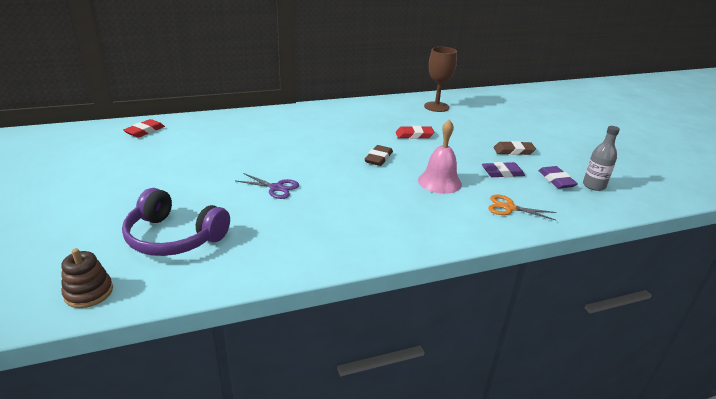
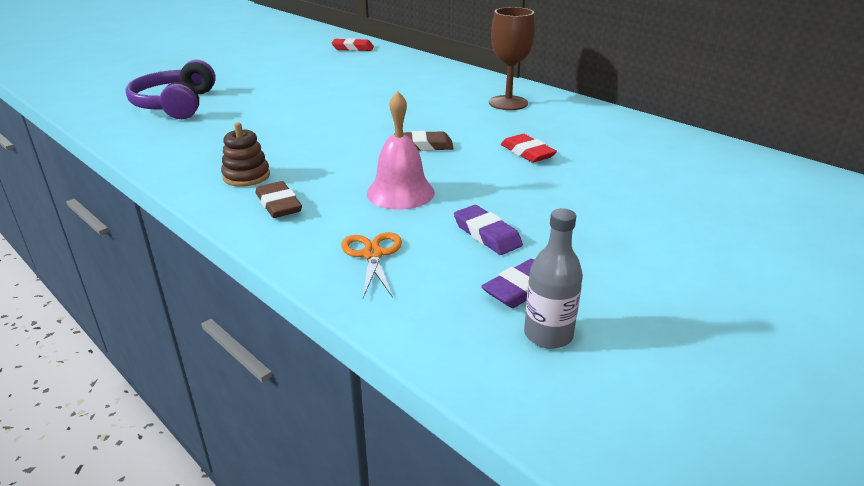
camera: 65 degrees right, 0 degrees up
brown stacking toy [61,248,113,308] -> brown stacking toy moved to [221,122,270,187]
purple scissors [236,173,299,199] -> none
brown goblet [424,47,457,112] -> brown goblet moved to [489,7,535,110]
brown eraser [493,141,536,155] -> brown eraser moved to [255,181,302,218]

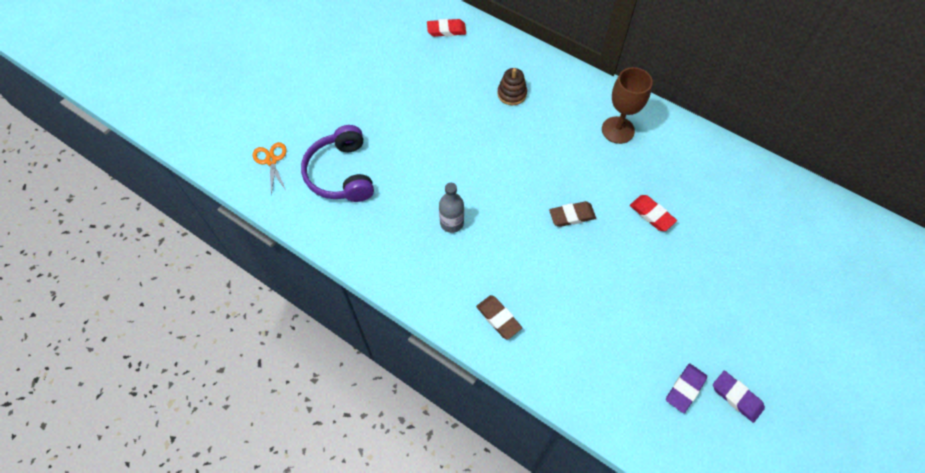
camera: 10 degrees left, 30 degrees up
brown stacking toy [221,122,270,187] -> brown stacking toy moved to [497,68,527,105]
orange scissors [341,232,402,298] -> orange scissors moved to [253,142,287,195]
pink bell [367,91,435,210] -> none
purple eraser [454,205,523,255] -> purple eraser moved to [713,371,765,423]
grey bottle [524,208,583,349] -> grey bottle moved to [439,183,464,233]

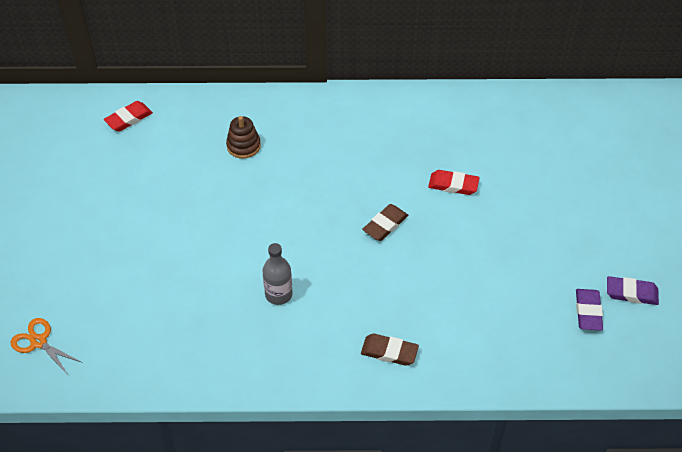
camera: 35 degrees left, 10 degrees down
purple headphones [301,125,374,202] -> none
brown goblet [602,67,653,144] -> none

